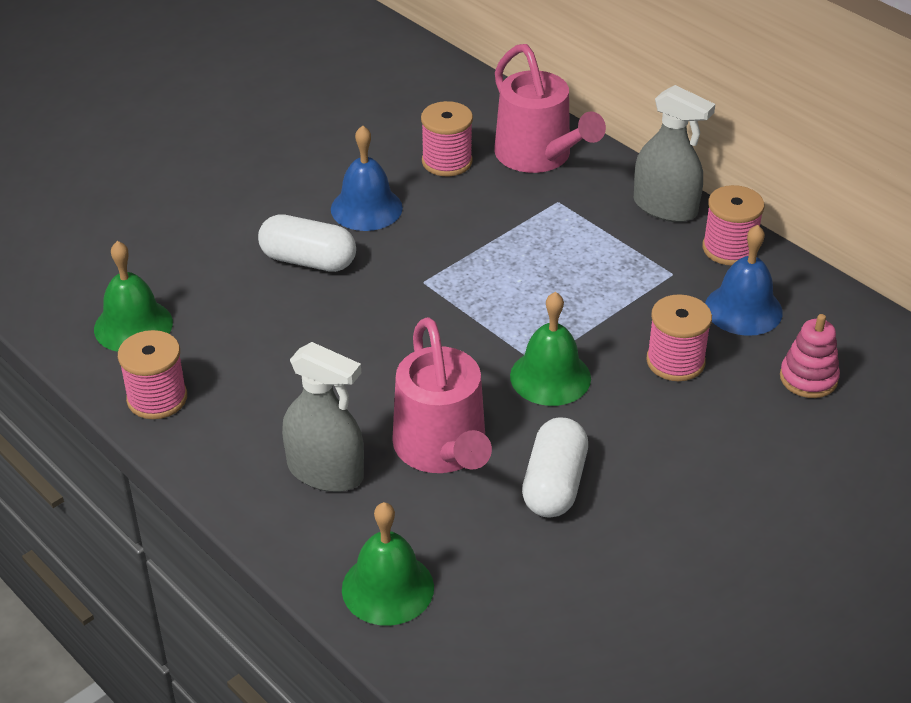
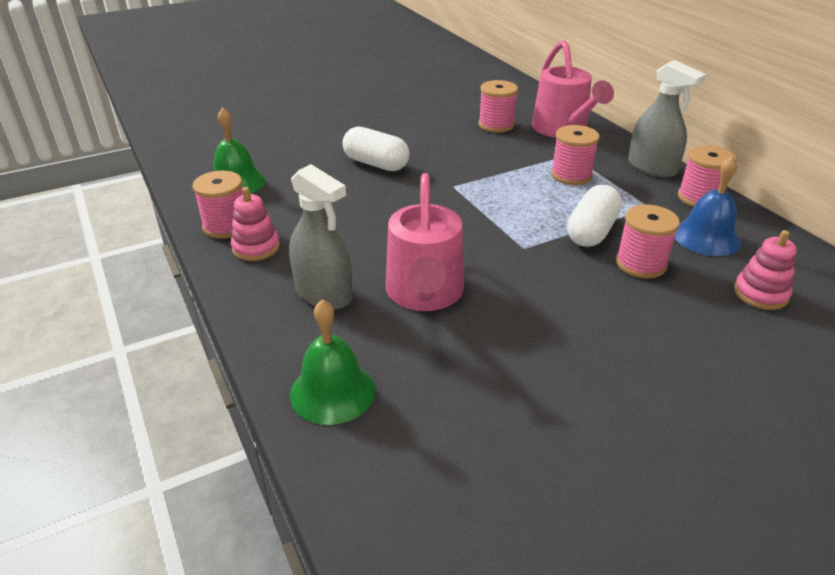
camera: 15 degrees right, 5 degrees down
blue bell [331,125,403,231] -> none
green bell [510,292,591,406] -> none
white capsule [522,417,588,518] -> white capsule moved to [567,185,622,247]
none -> pink stacking toy [231,187,280,261]
none -> pink spool [551,125,600,185]

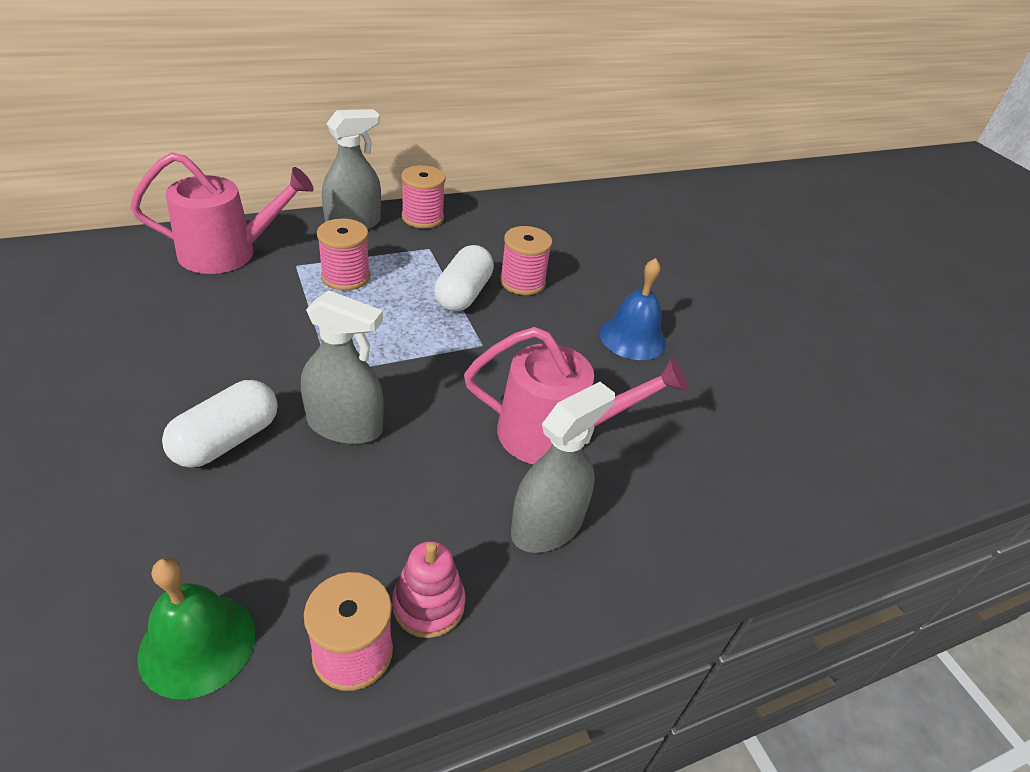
camera: 90 degrees left, 5 degrees up
green bell [290,299,376,425] -> none
pink spool [478,80,518,133] -> none
white capsule [567,185,622,247] -> white capsule turned 75 degrees clockwise [434,245,494,312]
blue bell [675,156,741,256] -> blue bell moved to [600,258,666,360]
pink stacking toy [734,230,797,310] -> none
none -> grey spray bottle [301,290,384,444]

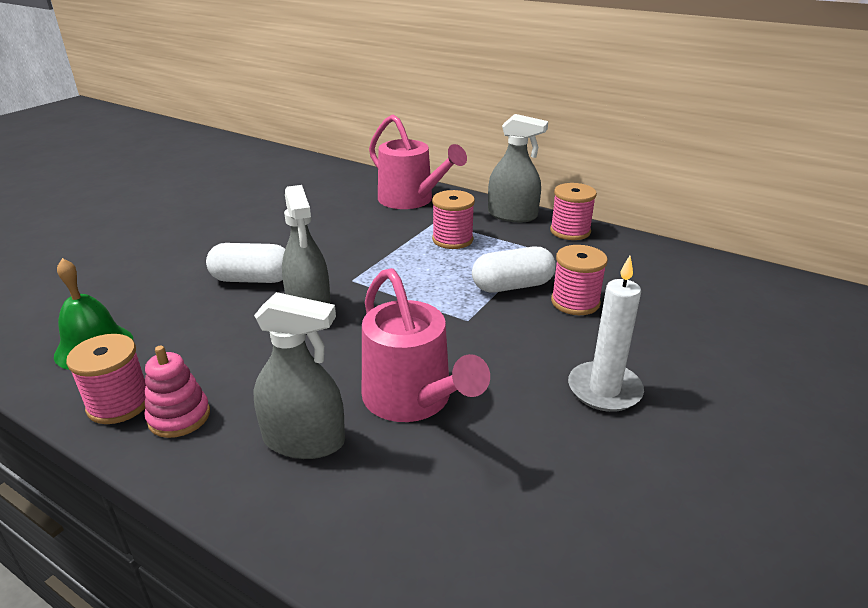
camera: 60 degrees right, 10 degrees down
blue bell [600,258,666,360] -> white candle [568,256,644,412]

